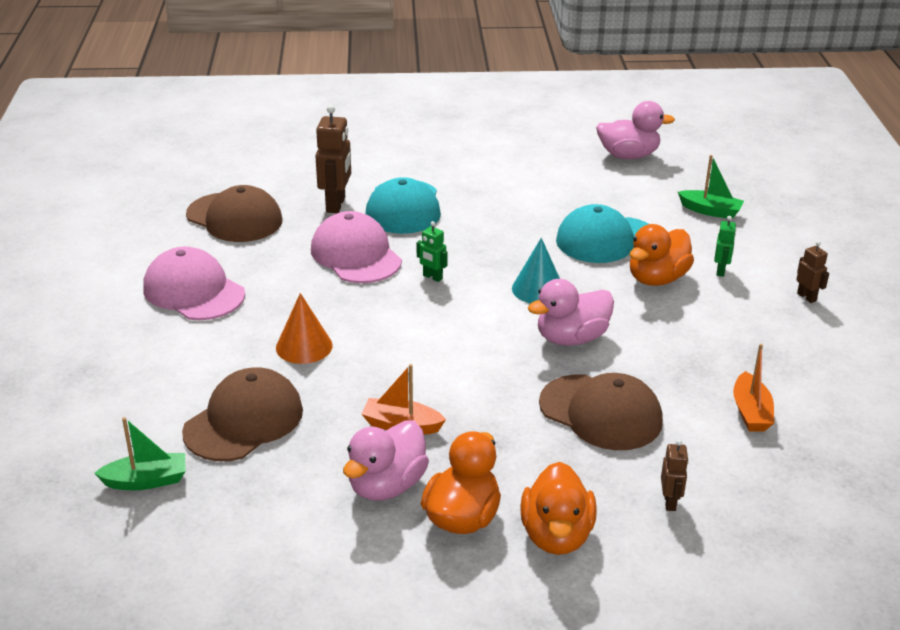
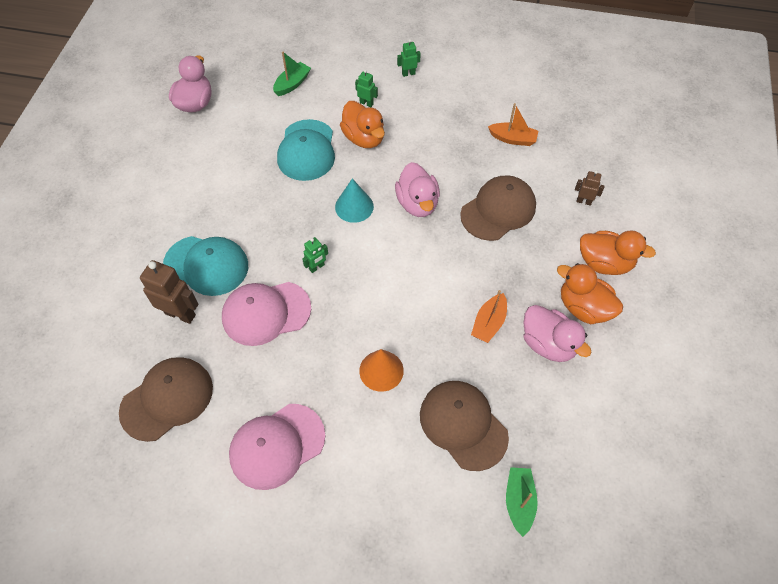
camera: 75 degrees left, 25 degrees up
brown robot [796,241,829,303] -> green robot [397,39,421,77]

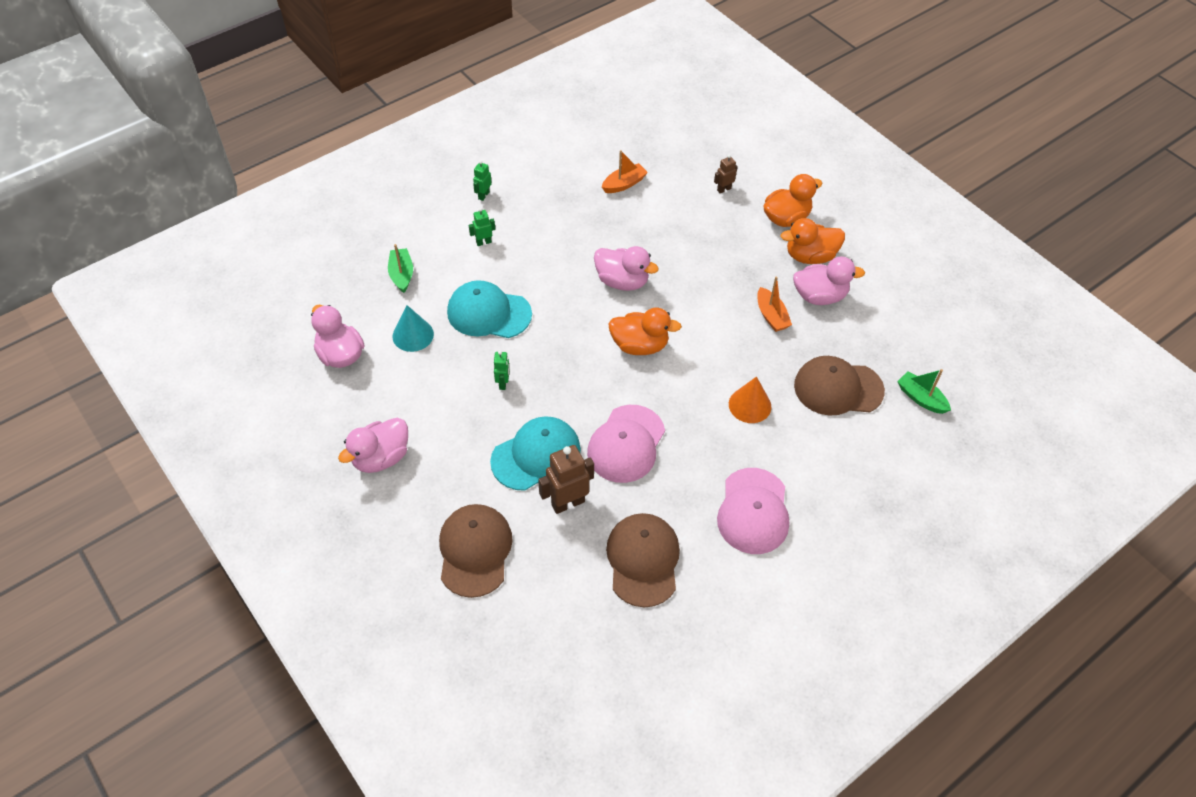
camera: 50 degrees left, 5 degrees down
turquoise cap [277,119,335,181] -> turquoise cap turned 150 degrees clockwise [447,280,532,338]
green robot [302,237,328,273] -> green robot moved to [494,351,510,390]
turquoise cone [335,178,374,223] -> turquoise cone moved to [392,305,434,352]
orange duck [340,101,385,148] -> orange duck moved to [608,308,682,355]
brown cap [460,175,536,241] -> brown cap moved to [439,504,513,598]
none -> pink duck [338,418,408,473]

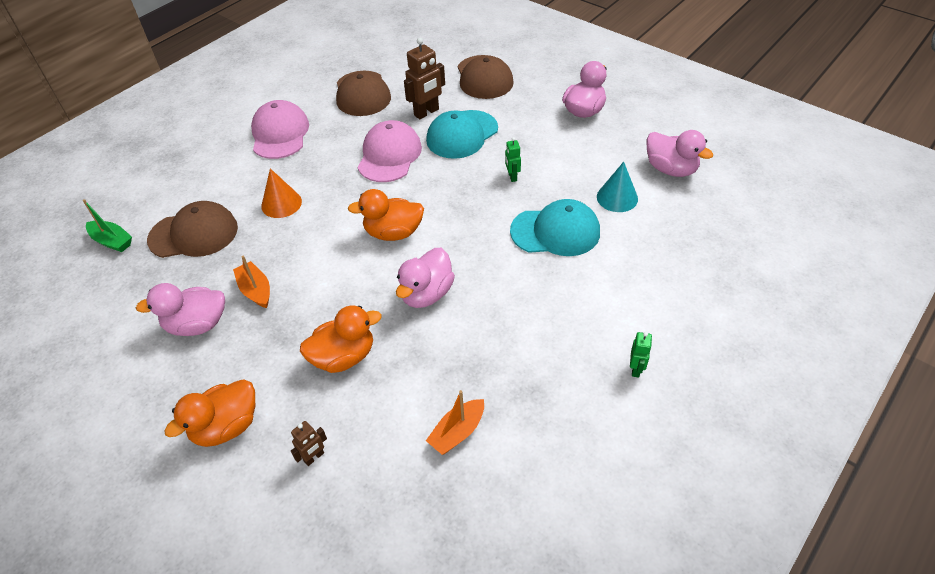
camera: 170 degrees right, 5 degrees down
green boat [388,244,413,293] -> none
green robot [469,208,495,246] -> none
pink duck [594,246,659,291] -> pink duck turned 75 degrees counterclockwise [396,248,455,308]
orange duck [781,218,845,264] -> orange duck moved to [300,306,381,373]

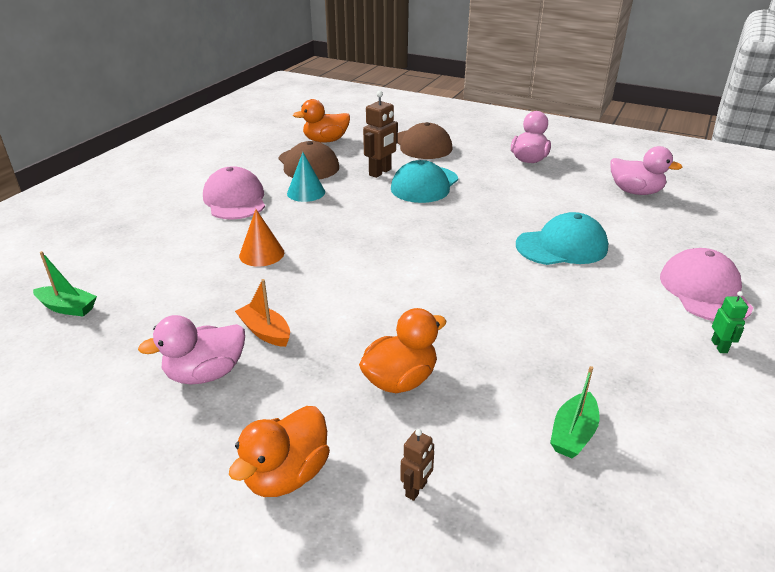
camera: 15 degrees left, 15 degrees down
brown cap [147,201,238,258] -> none
orange duck [347,189,424,241] -> orange duck moved to [293,99,350,143]
pink cap [357,120,422,182] -> pink cap moved to [660,248,753,321]
pink duck [396,248,455,308] -> none
orange boat [426,390,484,455] -> green boat [550,366,599,458]
green robot [505,137,521,182] -> none
turquoise cone [597,162,638,212] -> turquoise cone moved to [287,152,325,202]

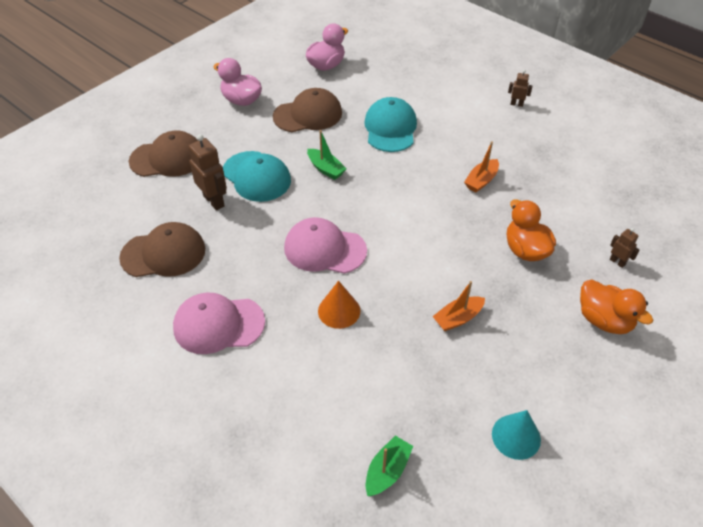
camera: 75 degrees left, 15 degrees up
pink duck [138,315,245,384] -> none
turquoise cone [287,152,325,202] -> turquoise cone moved to [492,410,541,460]
orange duck [293,99,350,143] -> none
green boat [550,366,599,458] -> green boat moved to [307,130,347,180]
pink cap [660,248,753,321] -> pink cap moved to [284,217,367,274]
green robot [711,291,748,353] -> brown robot [508,70,532,107]
none -> brown cap [273,88,342,132]
none -> orange boat [464,142,499,192]

